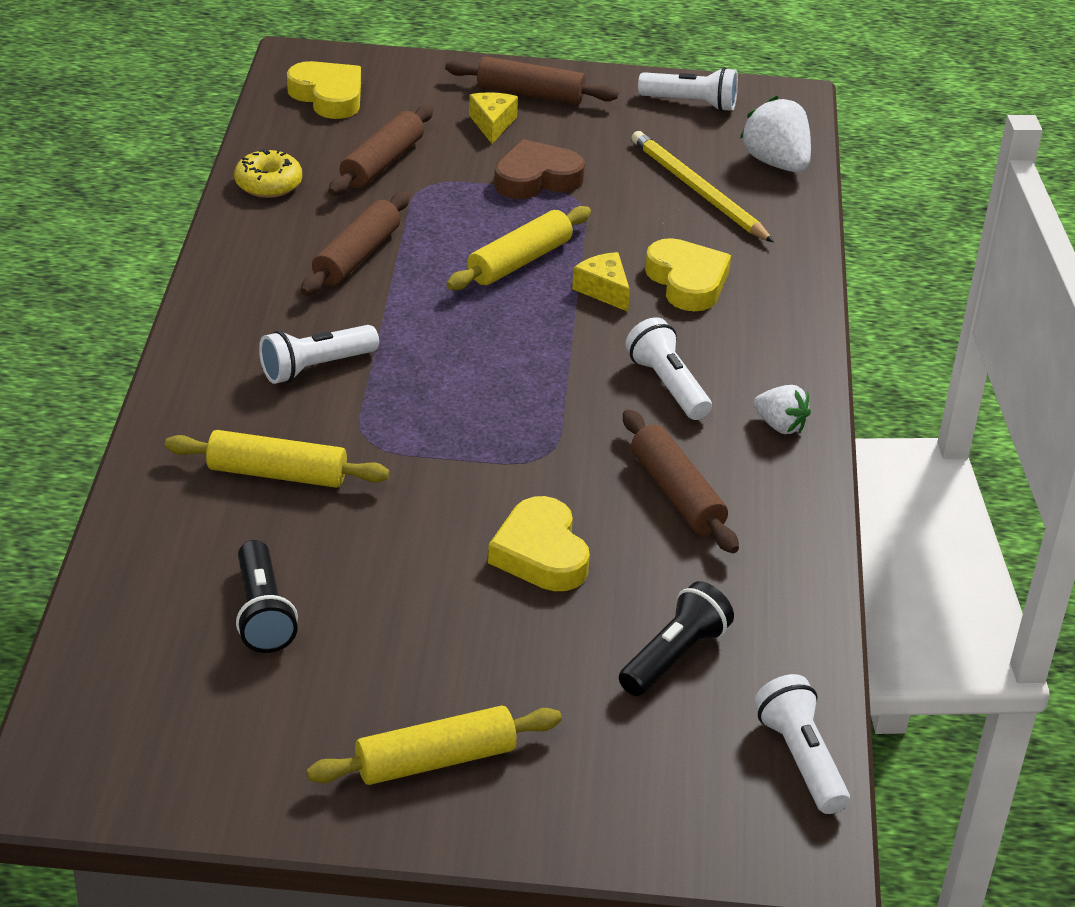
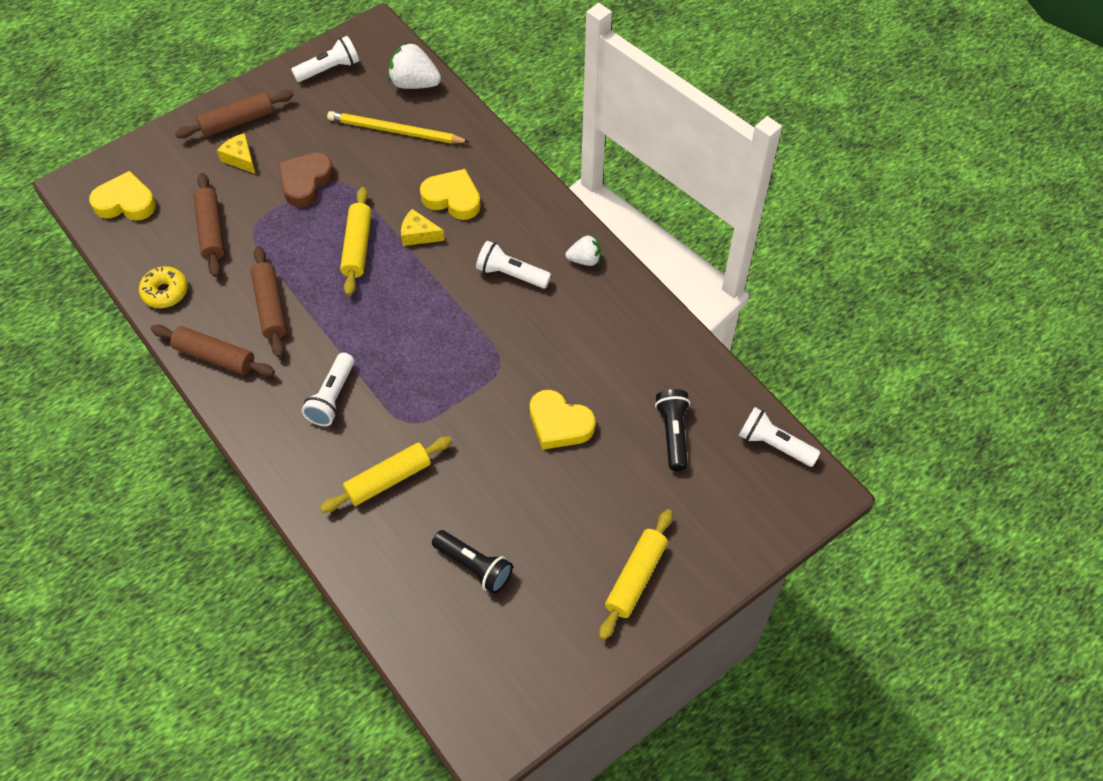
camera: 40 degrees left, 20 degrees up
brown rolling pin [623,409,739,553] -> brown rolling pin moved to [151,325,275,377]

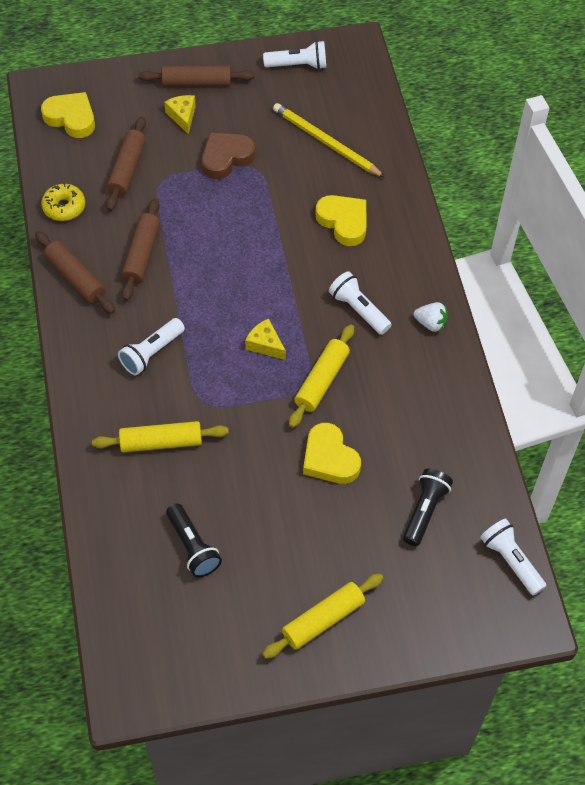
camera: 25 degrees right, 0 degrees up
yellow rolling pin [340,187,372,296] -> yellow rolling pin moved to [289,325,354,428]
white strawberry [388,42,441,89] -> none
yellow cheese [401,209,445,246] -> yellow cheese moved to [245,319,286,360]

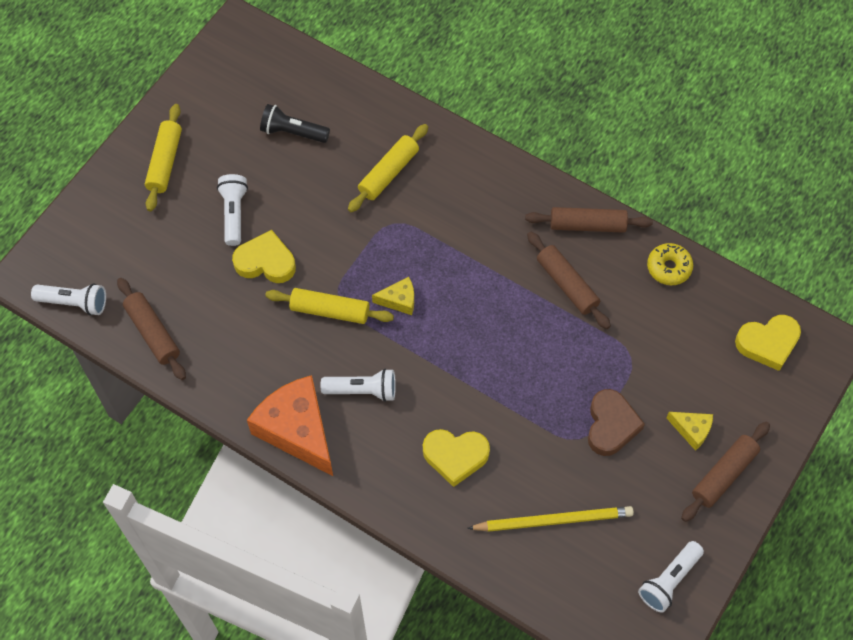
camera: 135 degrees right, 5 degrees up
brown rolling pin [106,117,146,211] -> brown rolling pin moved to [117,278,186,380]
white flashlight [118,318,185,375] -> white flashlight moved to [217,174,248,246]
yellow rolling pin [289,325,354,428] -> yellow rolling pin turned 60 degrees counterclockwise [265,288,394,324]
black flashlight [403,469,453,546] -> none
white strawberry [414,302,448,332] -> orange cheese [247,375,333,476]

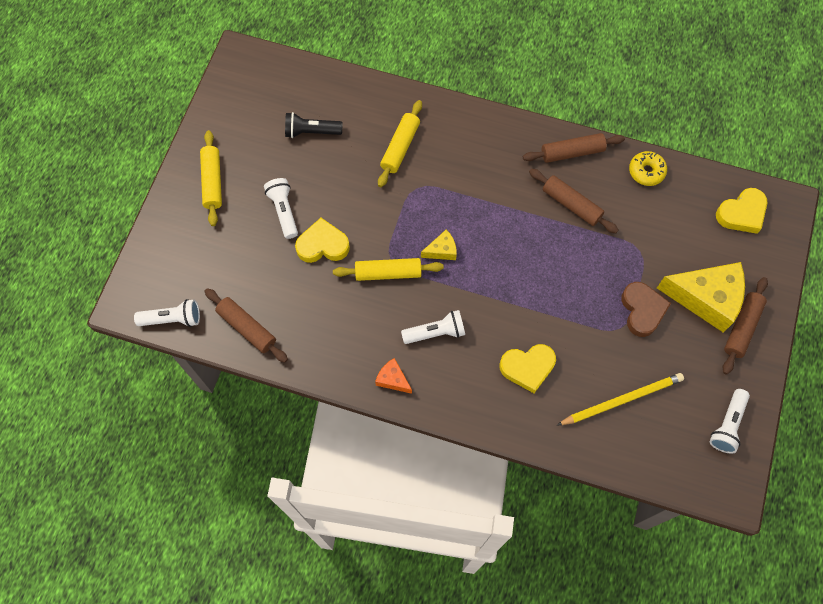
camera: 15 degrees left, 5 degrees up
orange cheese [247,375,333,476] -> orange cheese [375,358,412,394], size x0.46
yellow cheese [667,412,713,451] -> yellow cheese [657,262,745,333], size x2.16

